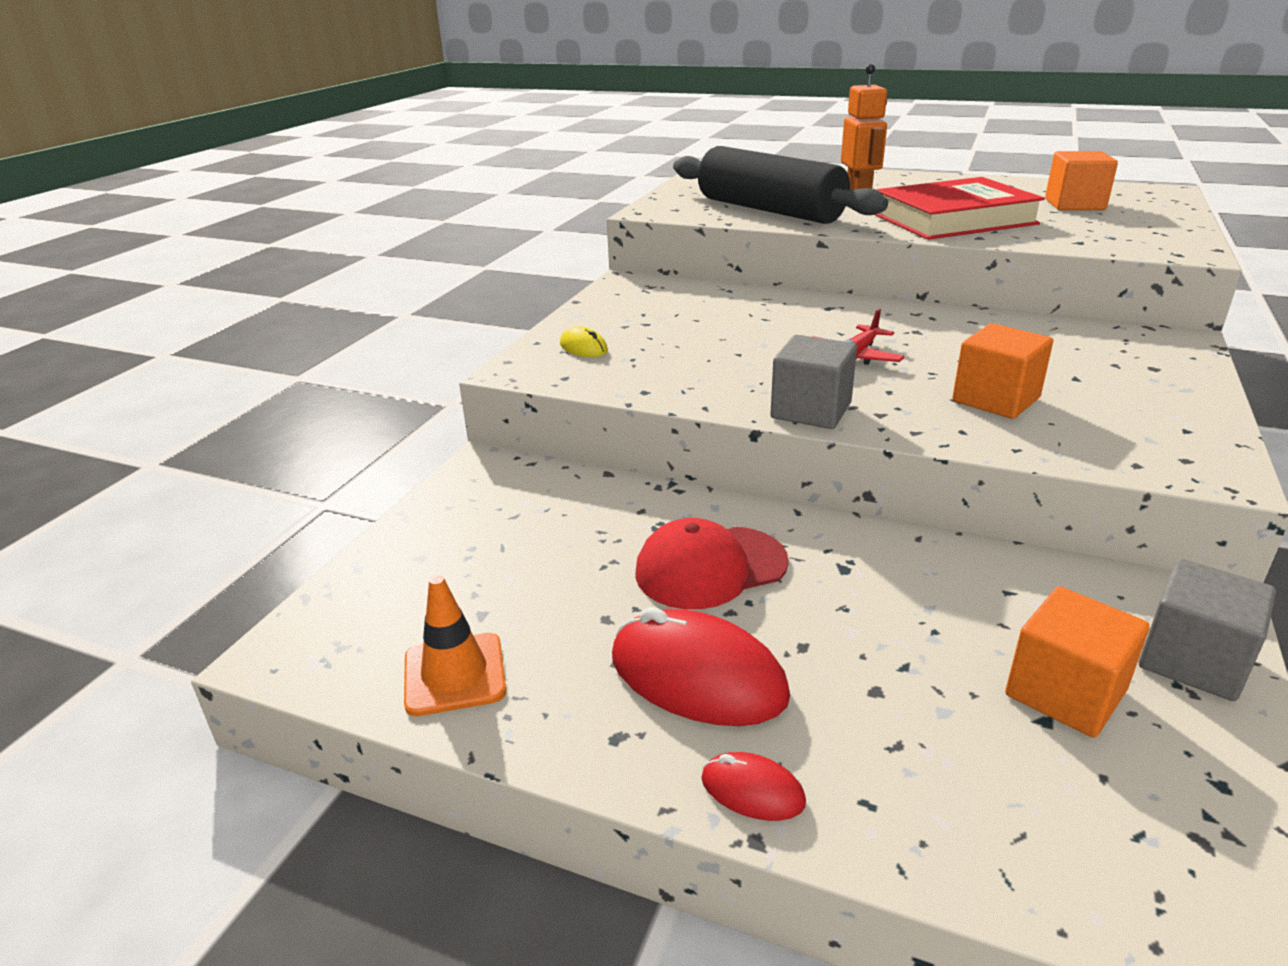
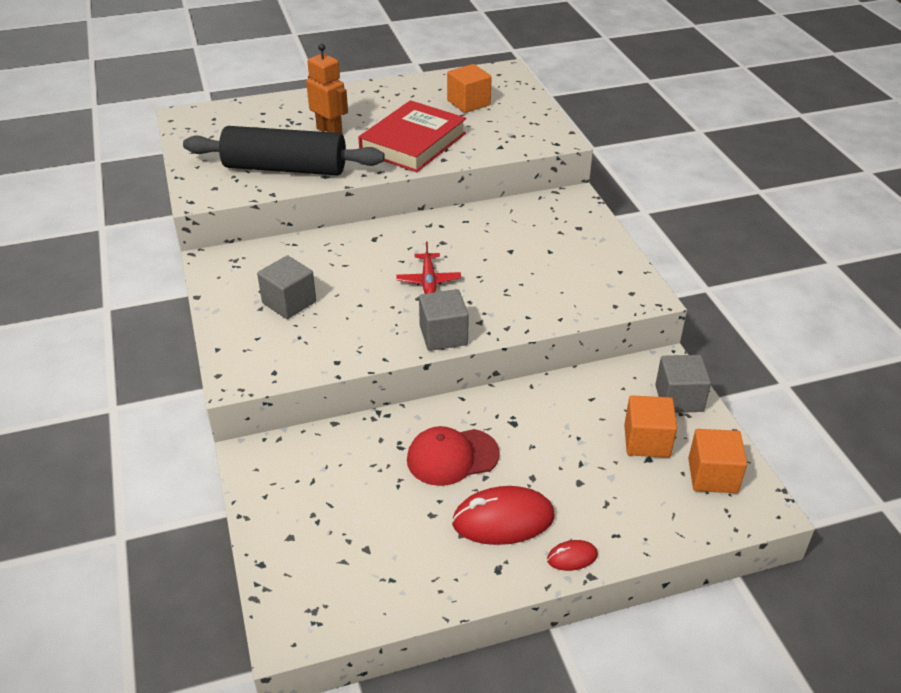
camera: 40 degrees left, 10 degrees up
orange traffic cone [404,575,506,716] -> none
yellow mouse [560,326,608,357] -> none
red cap [635,518,789,609] -> red cap turned 45 degrees clockwise [407,426,500,486]
orange cube [952,323,1053,419] -> orange cube moved to [688,429,747,493]
none -> grey cube [257,255,316,319]

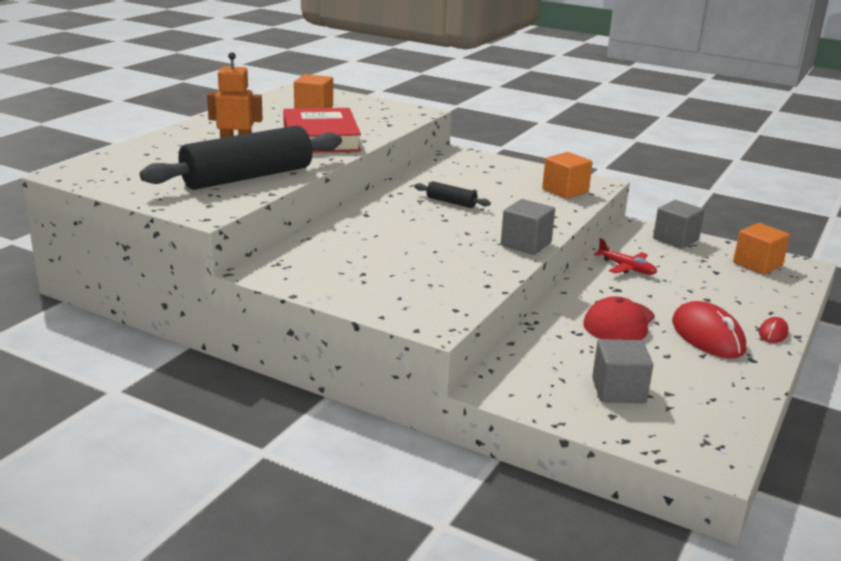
camera: 45 degrees left, 15 degrees down
grey cube [257,255,316,319] -> grey cube moved to [592,339,653,403]
red plane [396,241,461,294] -> red plane moved to [594,238,657,275]
red mouse [452,486,554,545] -> red mouse turned 60 degrees counterclockwise [672,301,746,358]
orange cube [624,395,677,458] -> orange cube moved to [542,152,593,199]
none -> black rolling pin [414,181,491,208]

